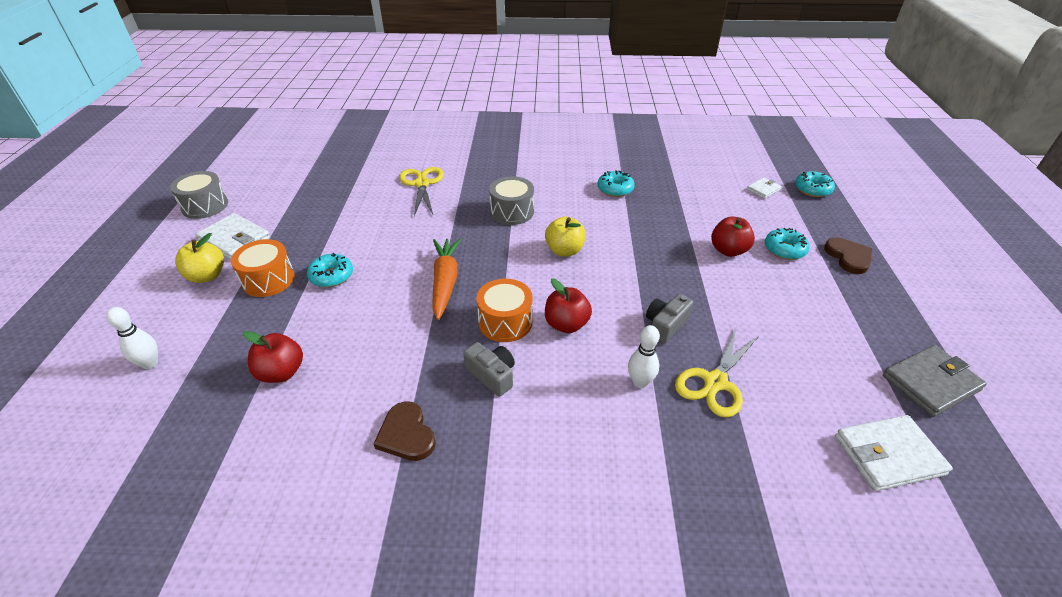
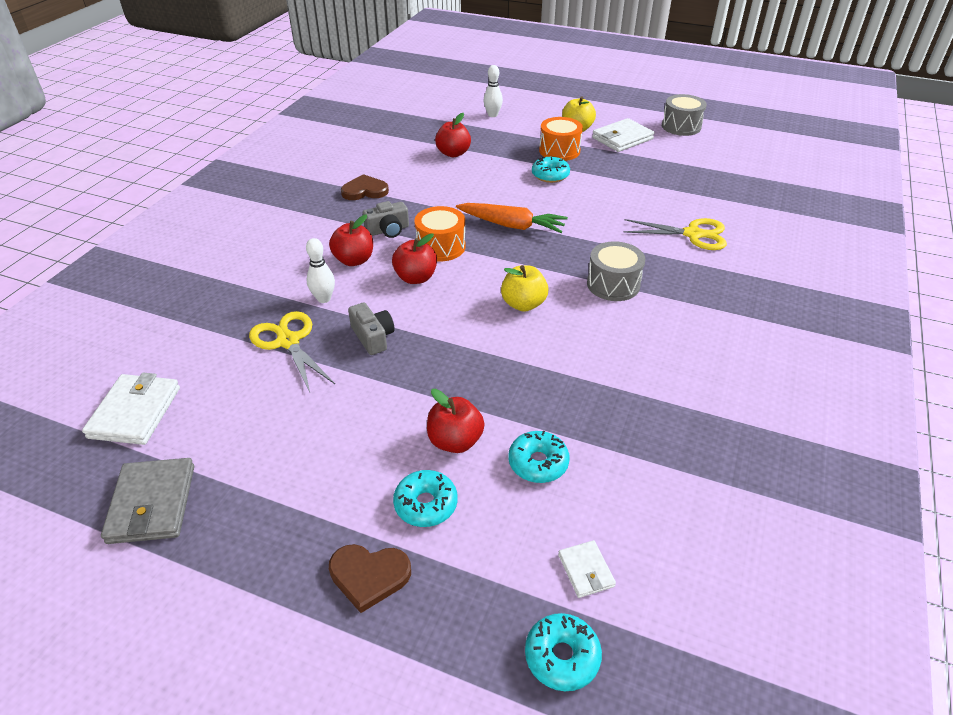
camera: 110 degrees right, 0 degrees up
turquoise donut [597,170,635,197] -> turquoise donut moved to [508,431,570,483]
none -> red apple [329,214,373,266]

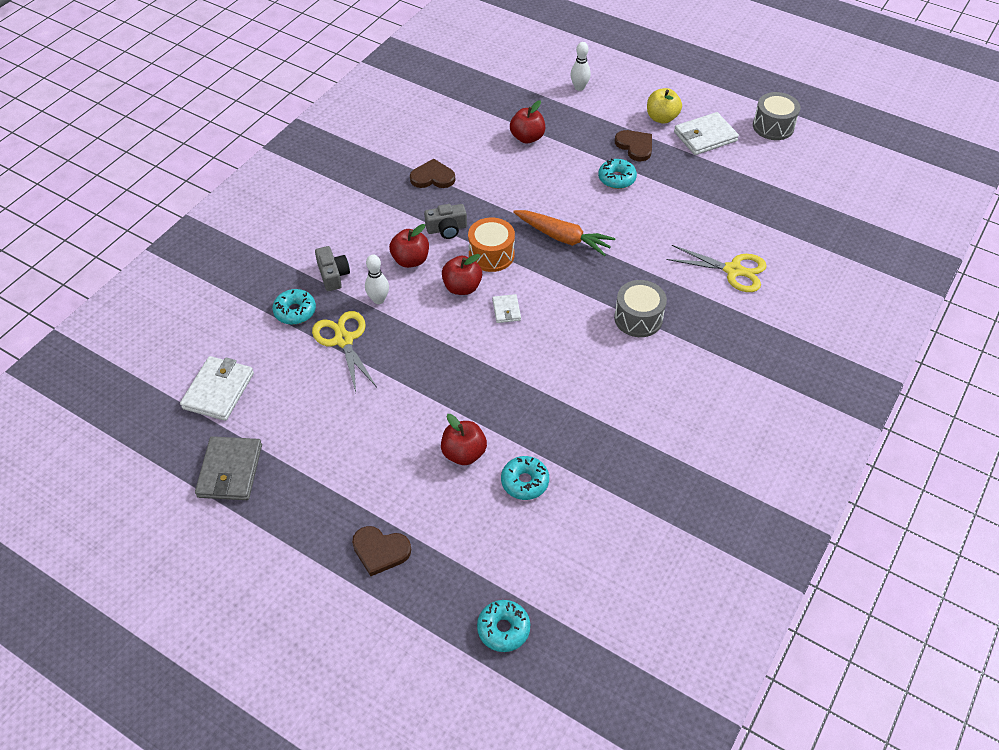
camera: 10 degrees right, 10 degrees up
grey camera [348,302,395,355] -> grey camera moved to [315,246,350,291]
turquoise donut [393,470,458,527] -> turquoise donut moved to [272,289,316,325]
yellow apple [501,265,549,312] -> none
orange drum [539,117,583,161] -> brown heart [615,130,652,161]
white wallet [558,540,616,598] -> white wallet moved to [492,294,521,323]

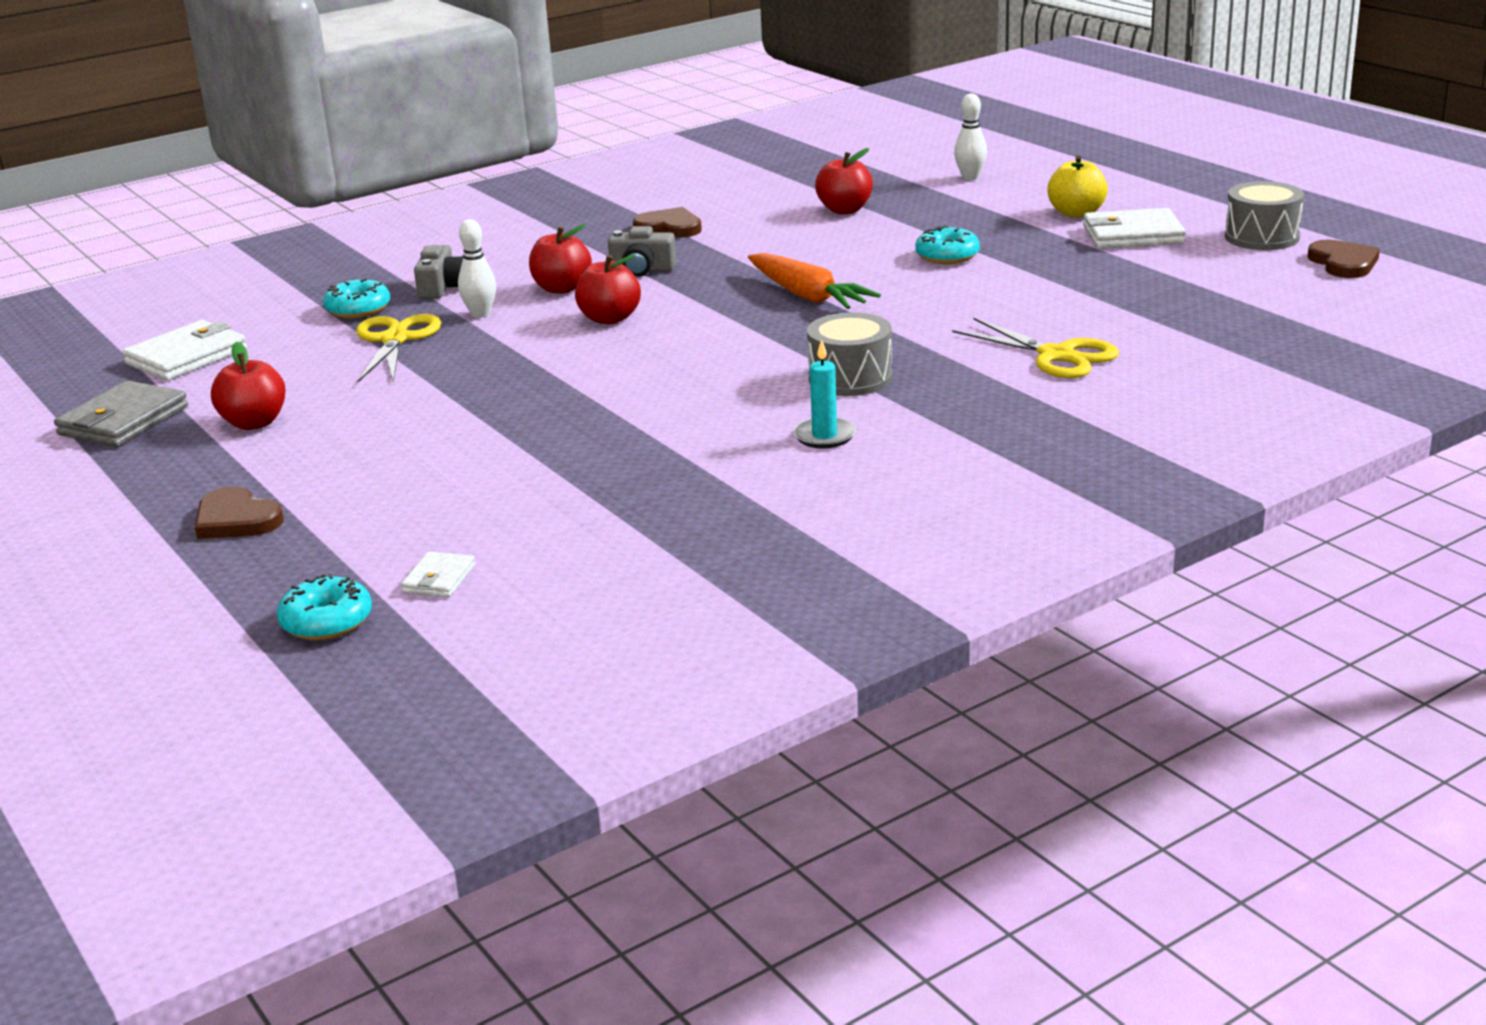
camera: 25 degrees right, 25 degrees down
red apple [441,414,487,465] -> red apple moved to [211,342,285,430]
orange drum [468,217,515,272] -> none
white wallet [492,294,521,323] -> white wallet moved to [401,552,475,597]
turquoise donut [501,456,549,500] -> none
brown heart [615,130,652,161] -> brown heart moved to [1307,240,1380,278]
none -> turquoise candle [793,339,856,448]

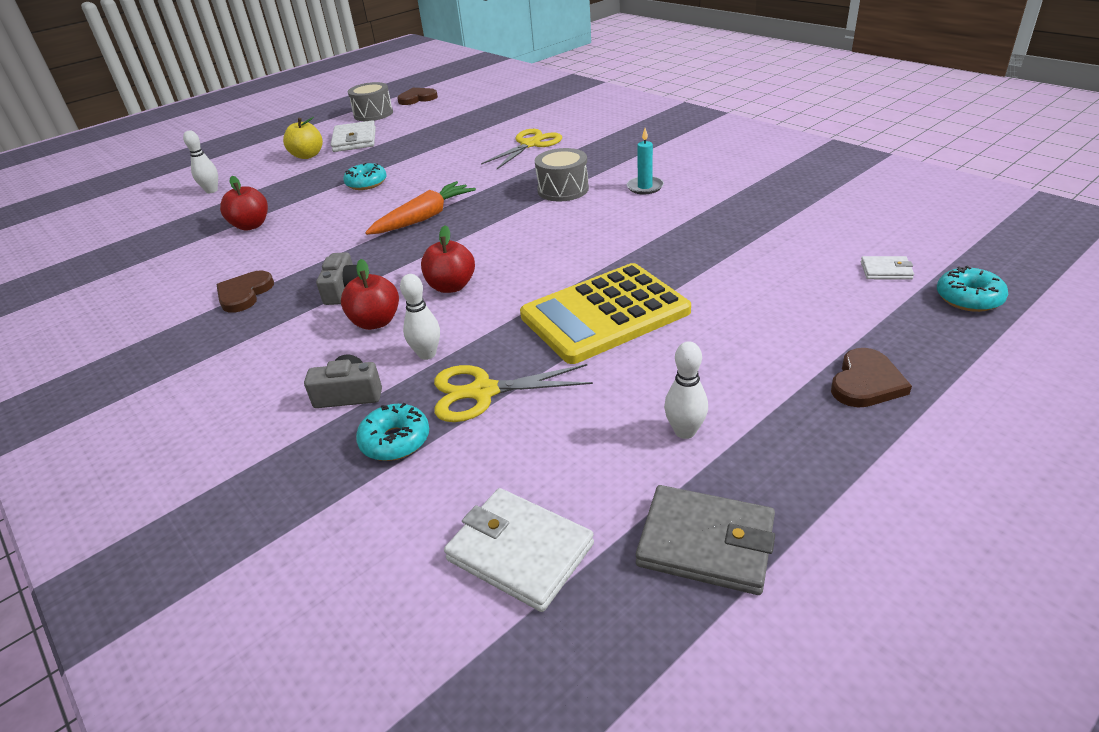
camera: 95 degrees left, 10 degrees up
red apple [211,342,285,430] -> white bowling pin [664,341,708,439]
none -> yellow calculator [520,263,691,364]

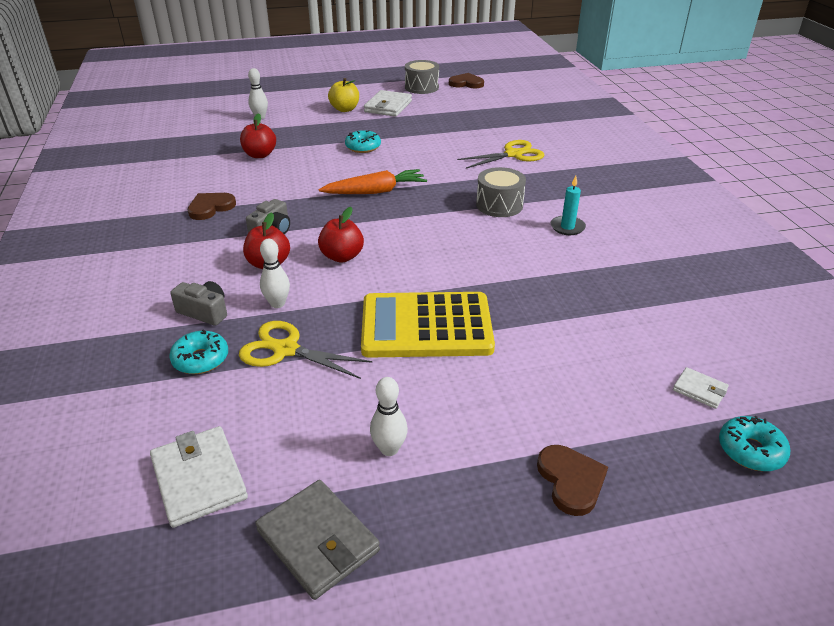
camera: 25 degrees right, 0 degrees up
brown heart [831,348,912,408] -> brown heart turned 75 degrees counterclockwise [537,445,608,516]

